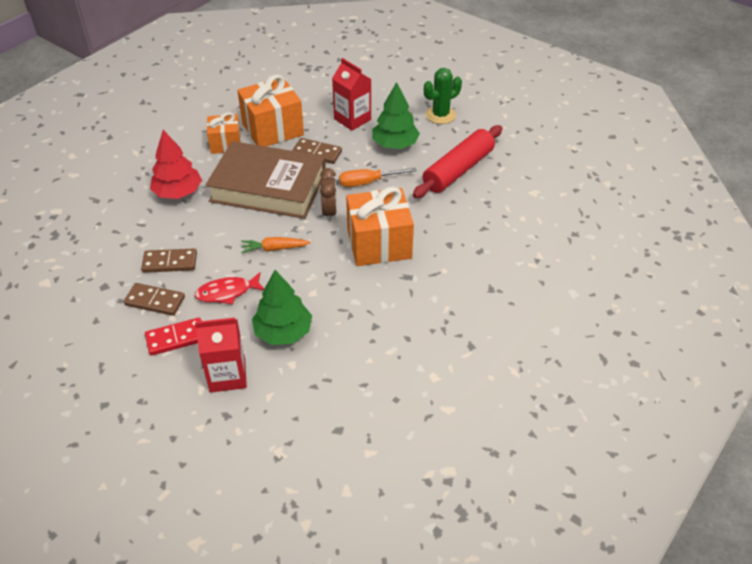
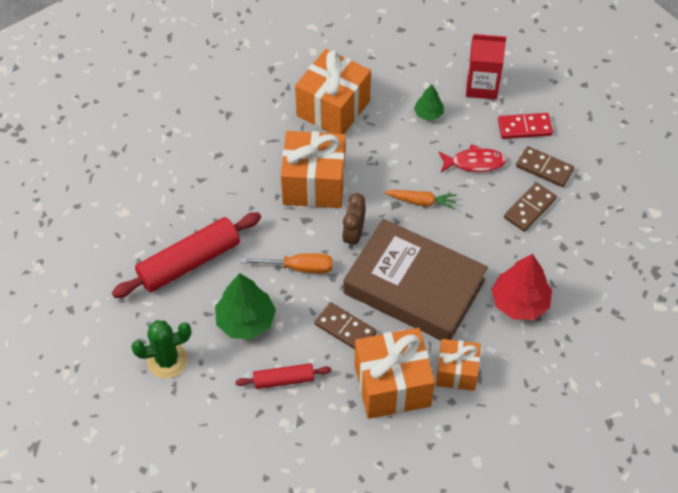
camera: 165 degrees left, 10 degrees up
brown domino [141,248,197,273] -> brown domino turned 60 degrees counterclockwise [504,182,557,232]
green tree [252,270,312,345] -> green tree [414,84,444,121], size x0.56
red carton [332,58,371,131] -> red rolling pin [235,363,331,389]
none -> orange gift [295,49,371,134]

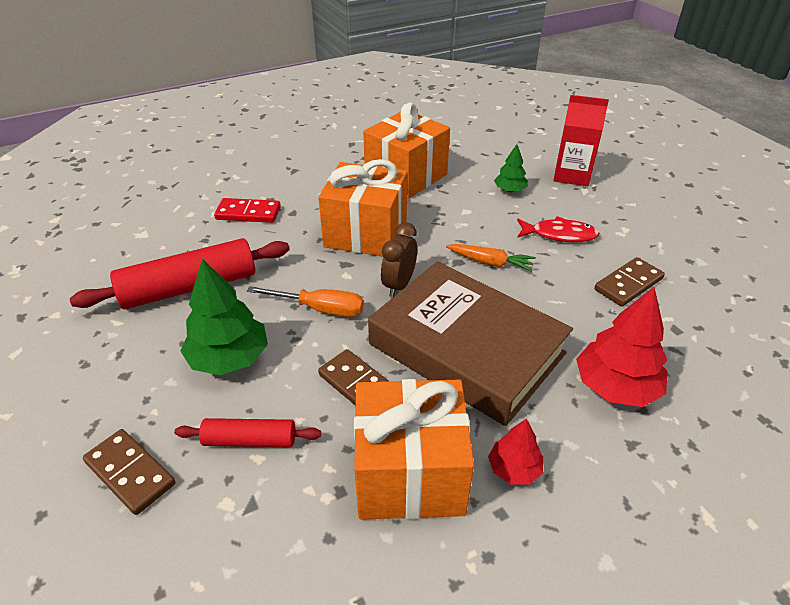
camera: 10 degrees right, 15 degrees down
green cactus [131,320,191,379] -> none
orange gift [436,339,481,391] -> red tree [488,419,543,484]
red domino [498,113,553,139] -> red domino moved to [214,198,281,223]
brown domino [516,146,574,187] -> brown domino moved to [83,429,175,515]

